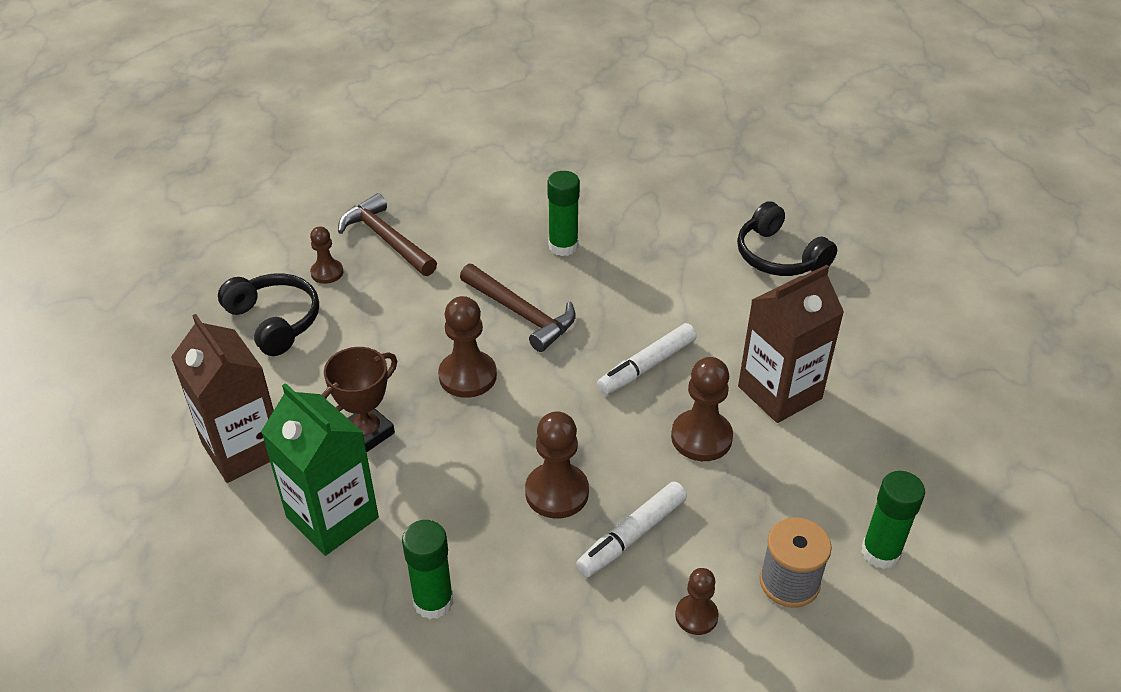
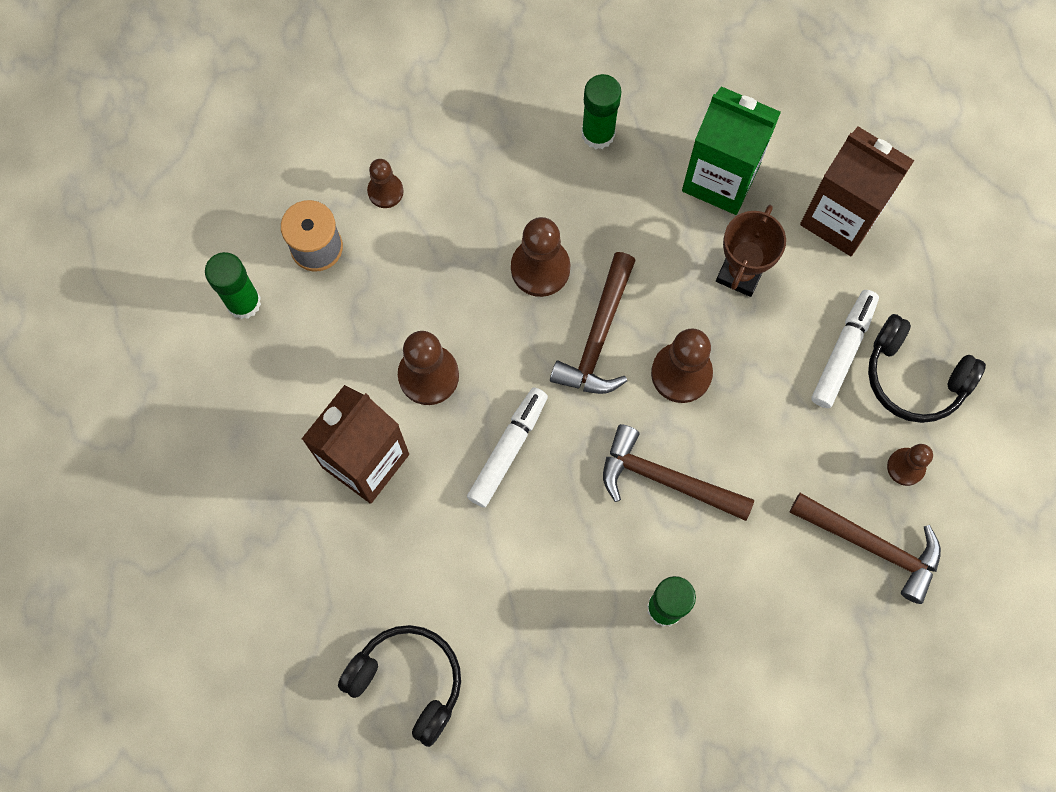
camera: 160 degrees right, 30 degrees up
white marker [576,481,687,577] -> white marker moved to [812,290,879,408]
none -> brown hammer [550,252,636,394]

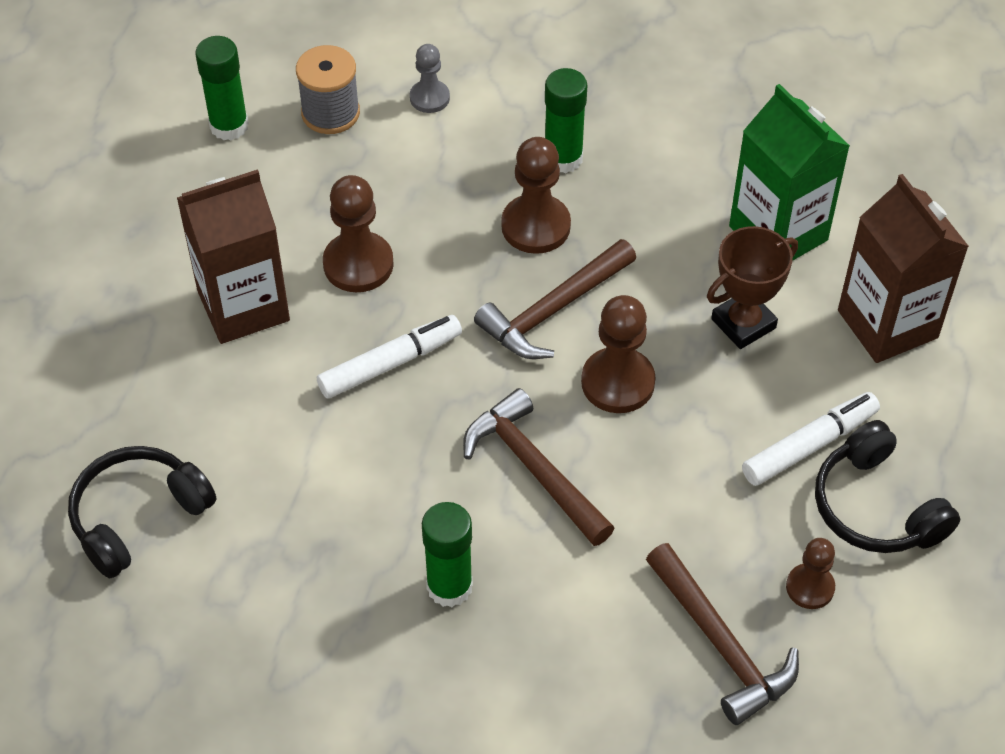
camera: 30 degrees right, 20 degrees down
black headphones [338,625,461,747] -> black headphones turned 105 degrees counterclockwise [68,446,217,578]
brown pawn [367,159,404,208] -> grey pawn [410,44,450,113]
green glue stick [581,74,621,149] -> green glue stick moved to [545,68,587,173]

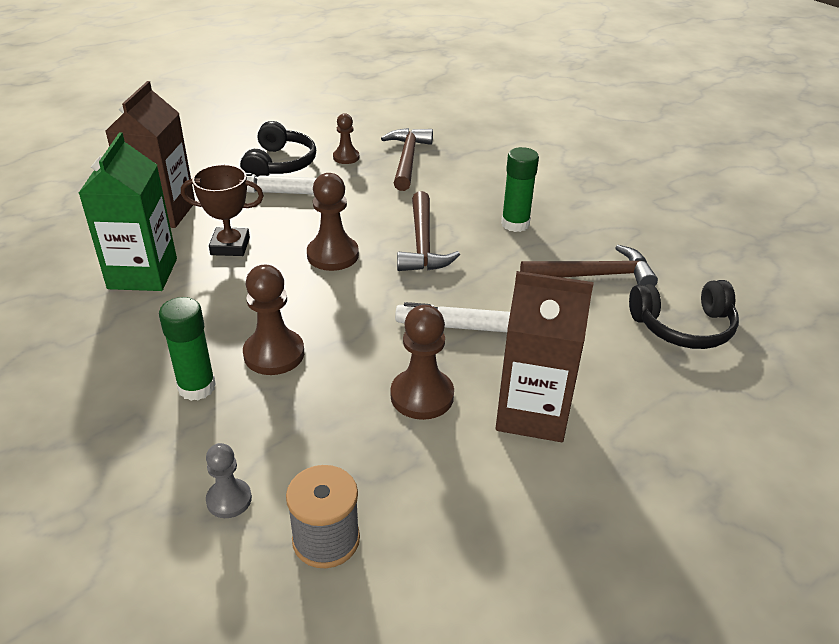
camera: 145 degrees left, 15 degrees down
green glue stick [195,36,249,140] -> none
brown hammer [474,239,636,359] -> brown hammer moved to [520,245,658,286]

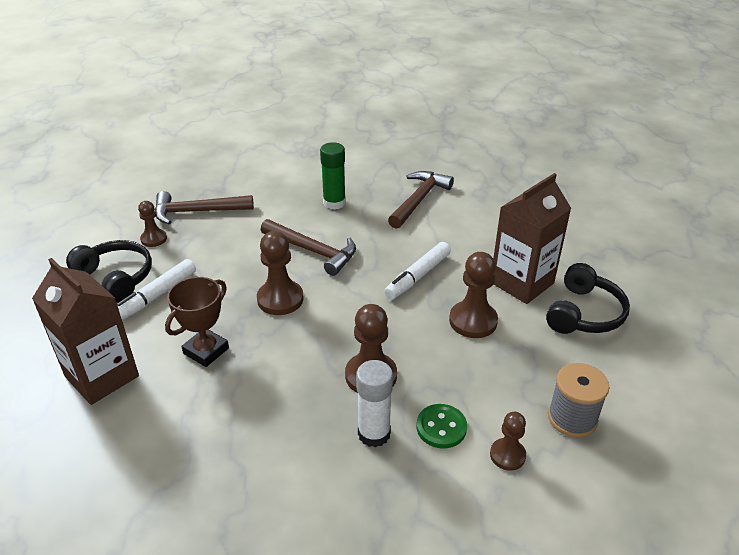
camera: 55 degrees left, 0 degrees up
green carton [79,132,177,291] -> none
green glue stick [159,297,216,401] -> white glue stick [356,360,393,447]
grey pawn [206,443,252,518] -> brown pawn [490,412,526,471]
brown hammer [381,128,433,191] -> brown hammer turned 45 degrees counterclockwise [155,191,254,225]
black headphones [629,280,739,349] -> black headphones moved to [546,263,630,334]
none -> green button [416,404,467,449]

